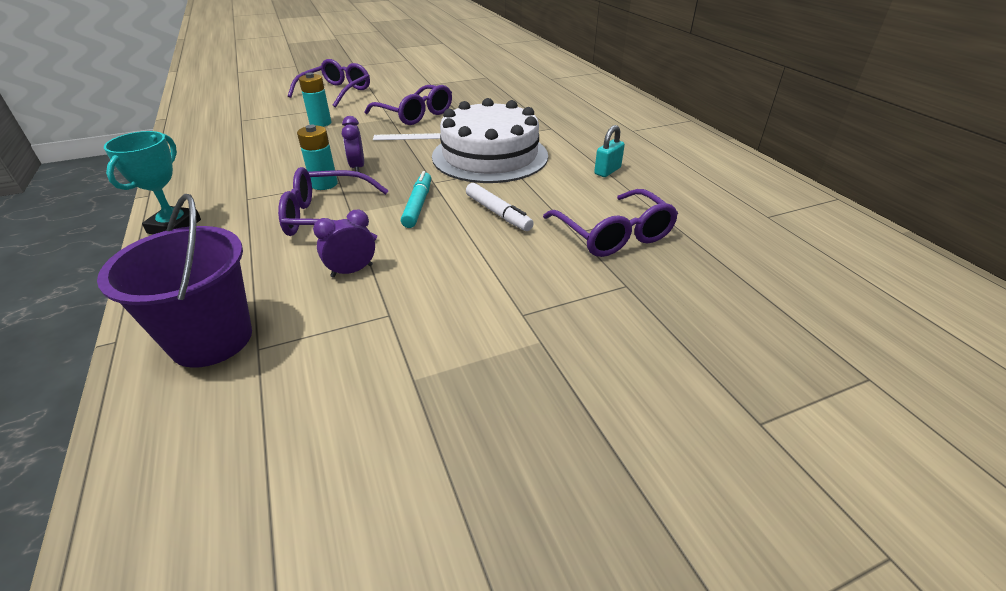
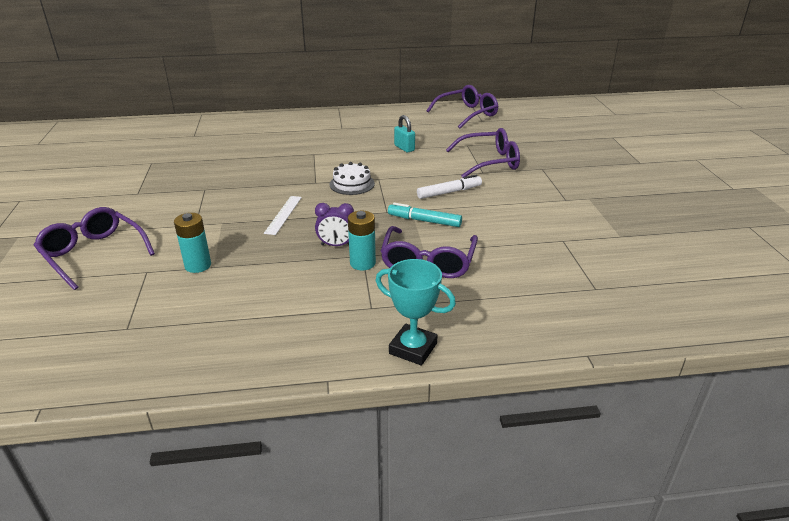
camera: 75 degrees left, 5 degrees down
purple bucket [97,194,252,368] -> none
purple clock [313,209,375,278] -> none
purple glasses [365,85,452,125] -> purple glasses moved to [426,85,498,128]
white cake [432,98,548,183] -> white cake [330,162,375,195], size x0.45

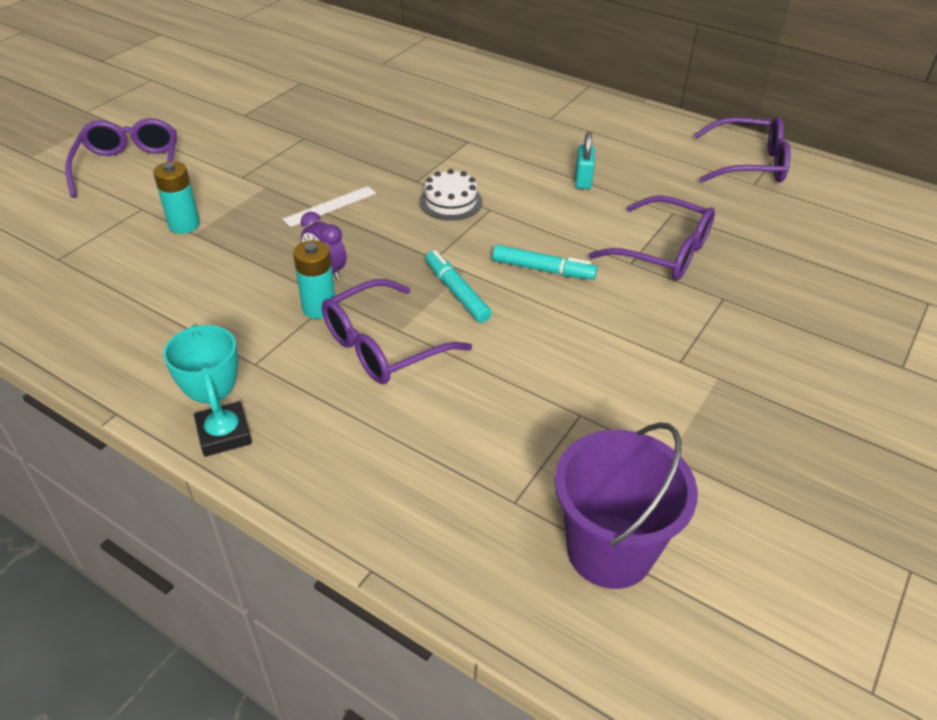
camera: 40 degrees right, 10 degrees up
white marker [417,175,482,199] -> turquoise marker [492,245,598,280]
none -> purple bucket [555,422,698,589]

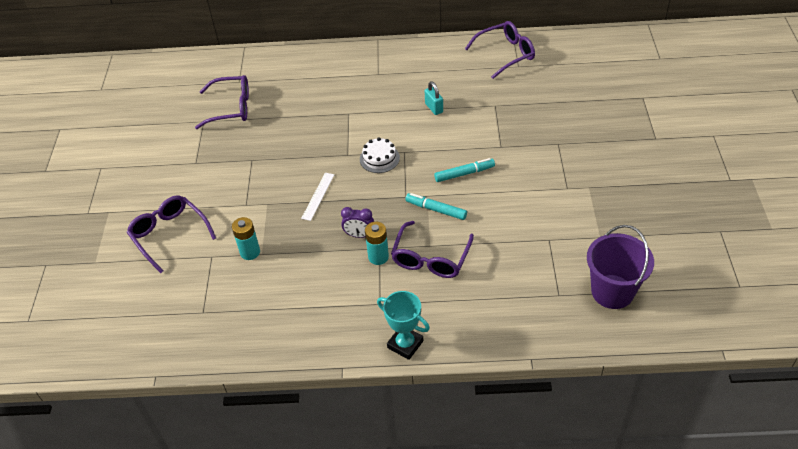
camera: 30 degrees left, 5 degrees up
purple glasses [589,195,715,280] -> purple glasses moved to [195,75,249,129]

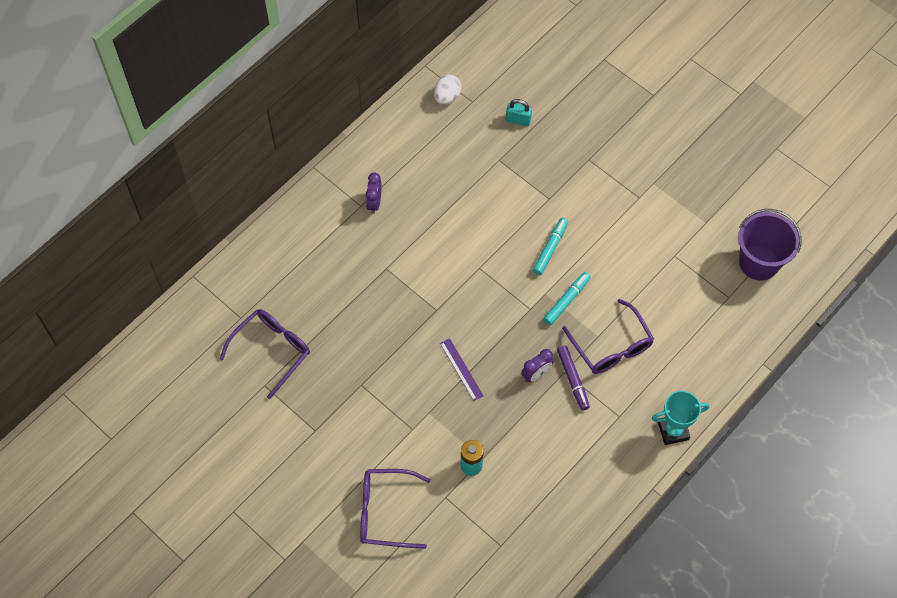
camera: 50 degrees left, 15 degrees up
white ruler [301,173,334,221] -> purple ruler [440,338,484,401]
white cake [360,137,400,173] -> none
turquoise battery [365,222,389,265] -> purple marker [557,346,590,411]
turquoise marker [405,193,467,220] -> turquoise marker turned 150 degrees clockwise [543,272,591,325]
turquoise padlock [425,81,443,115] -> turquoise padlock moved to [506,99,532,126]
purple glasses [465,21,535,79] -> white egg [434,75,461,105]
none -> purple clock [366,172,381,214]

